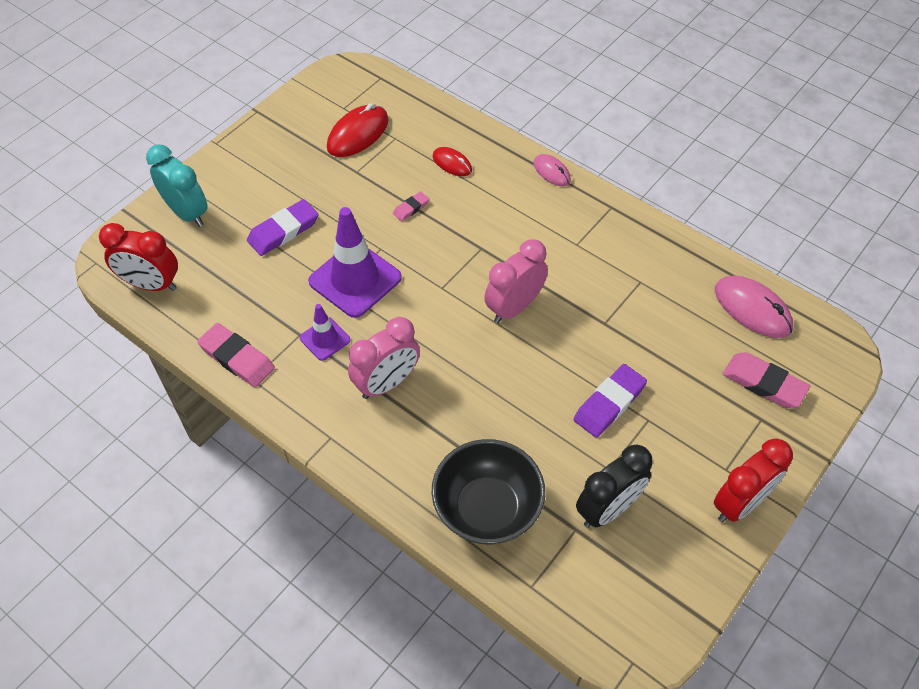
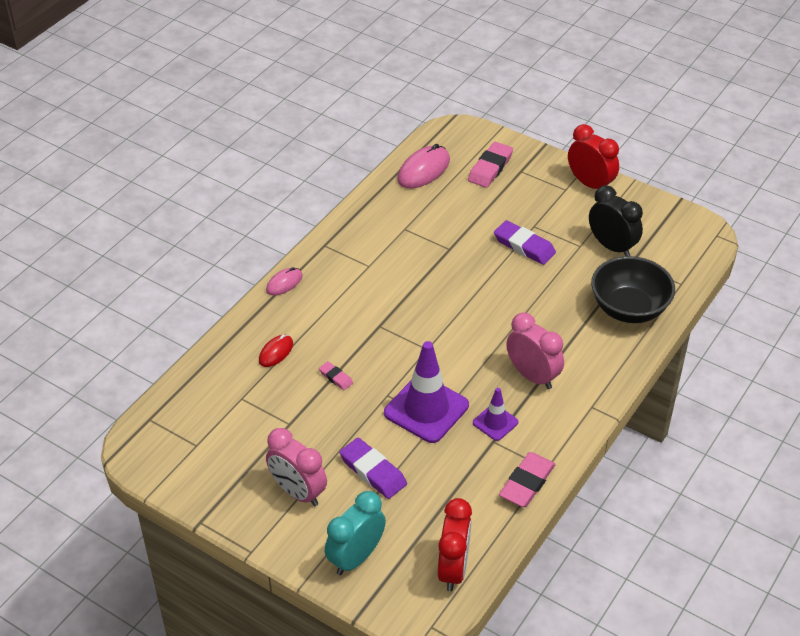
camera: 95 degrees left, 10 degrees down
red mouse [327,103,389,157] -> none
pink clock [484,240,548,323] -> pink clock moved to [266,428,327,506]

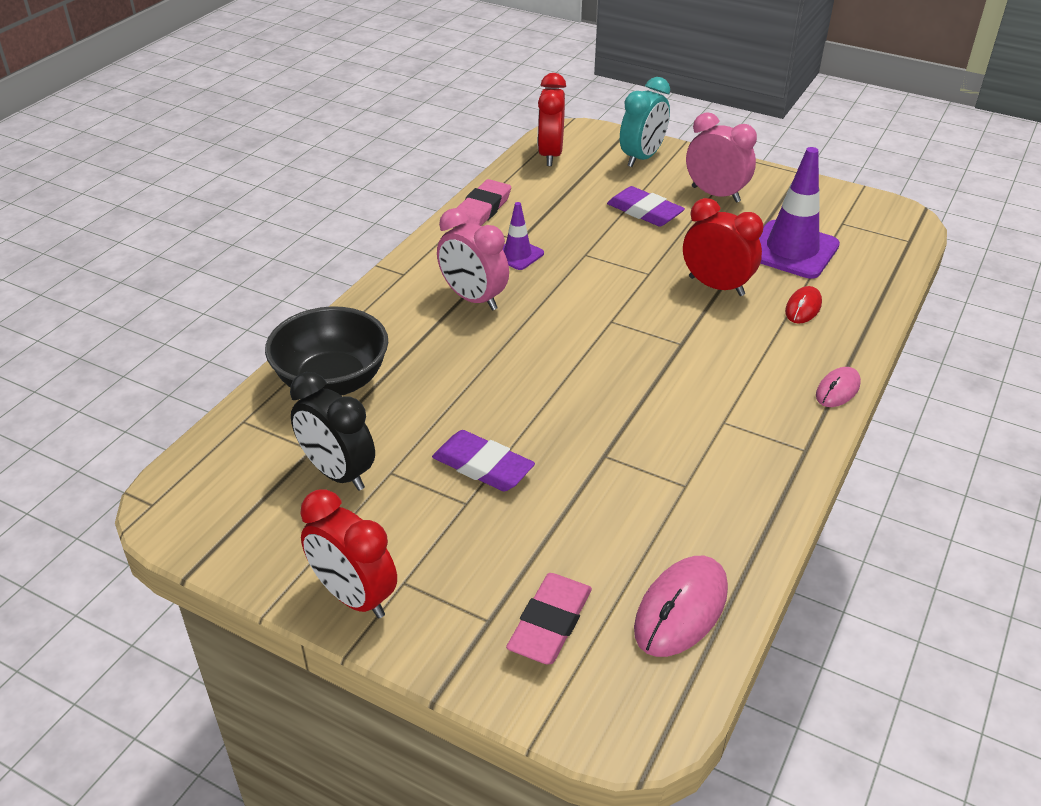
camera: 175 degrees right, 5 degrees down
pink eraser [319,361,353,390] -> red clock [683,198,763,296]
purple traffic cone [384,341,469,443] -> purple traffic cone moved to [759,147,840,279]

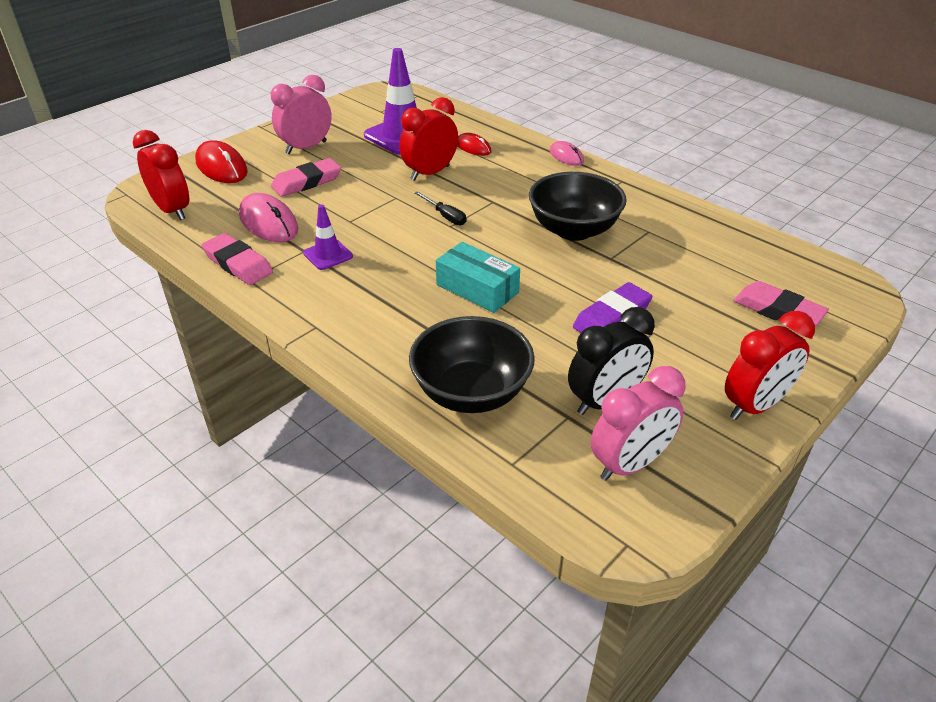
camera: 75 degrees left, 0 degrees up
pink clock [437,208,509,310] -> pink clock moved to [591,366,685,481]
red clock [537,73,566,166] -> red clock turned 150 degrees counterclockwise [133,130,189,220]
purple eraser [607,186,685,227] -> pink eraser [271,158,341,197]
turquoise clock [620,77,670,167] -> red mouse [195,140,248,183]
pink mouse [634,556,728,657] -> pink mouse moved to [239,193,298,242]
none -> black screwdriver [415,191,466,225]
none -> turquoise box [436,242,520,313]
none -> black bowl [529,172,627,241]

